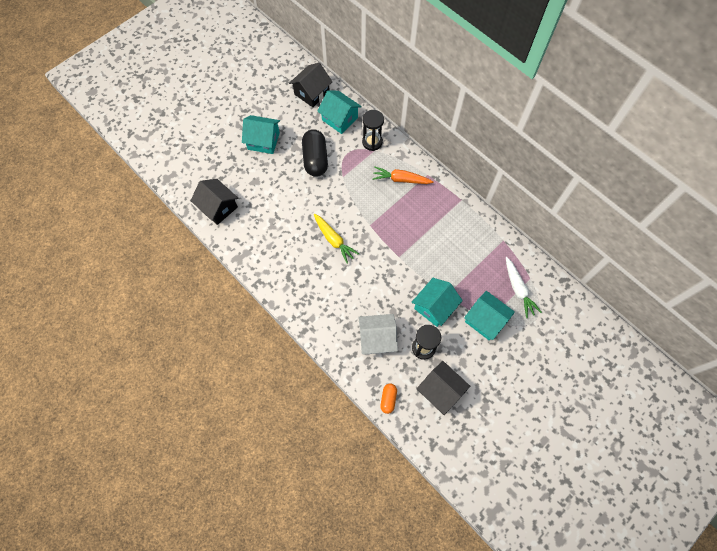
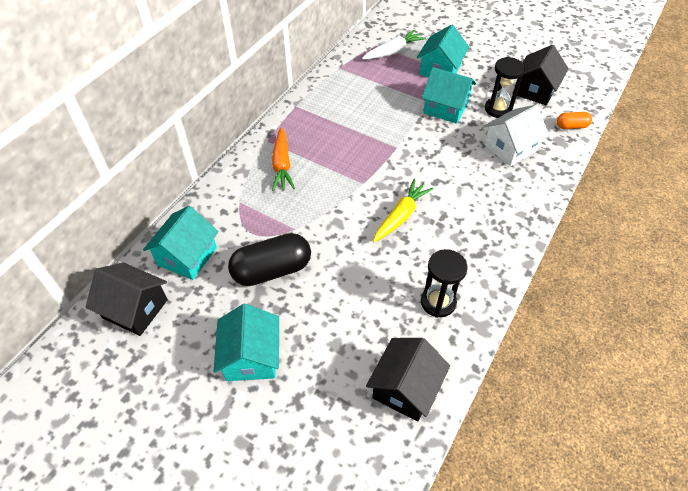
camera: 105 degrees left, 15 degrees down
white house [358,314,398,355] -> white house turned 75 degrees clockwise [484,104,549,166]
black hourglass [362,110,384,151] -> black hourglass moved to [421,249,468,318]

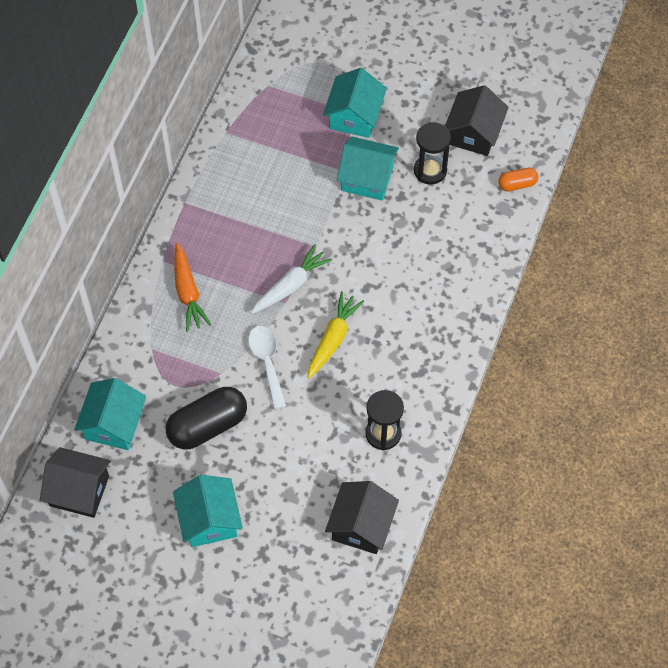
camera: 10 degrees left, 10 degrees up
white carrot [362,30,426,59] -> white carrot moved to [251,244,332,314]
white house [484,104,549,166] -> none
none -> white spoon [248,326,286,409]

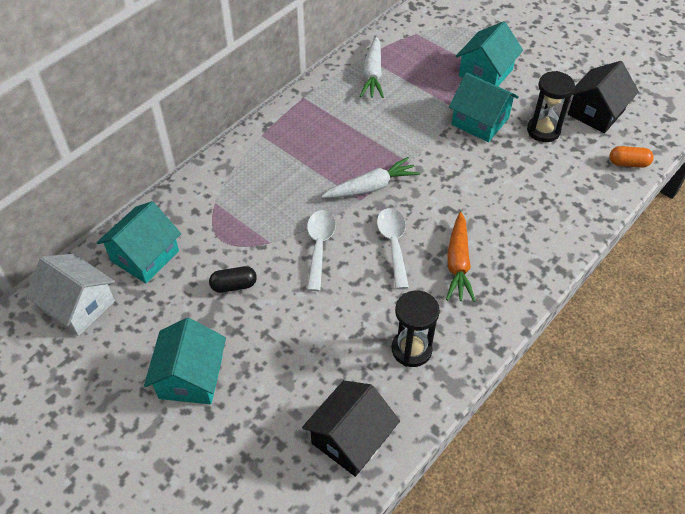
camera: 20 degrees right, 10 degrees down
black house [40,447,111,518] -> white house [25,254,115,336]
black capsule [166,387,247,450] -> black capsule [209,266,257,293], size x0.51
orange carrot [174,243,211,332] -> orange carrot moved to [446,212,475,302]
yellow carrot [307,291,364,378] -> white spoon [377,208,409,289]
none -> white carrot [360,36,384,98]

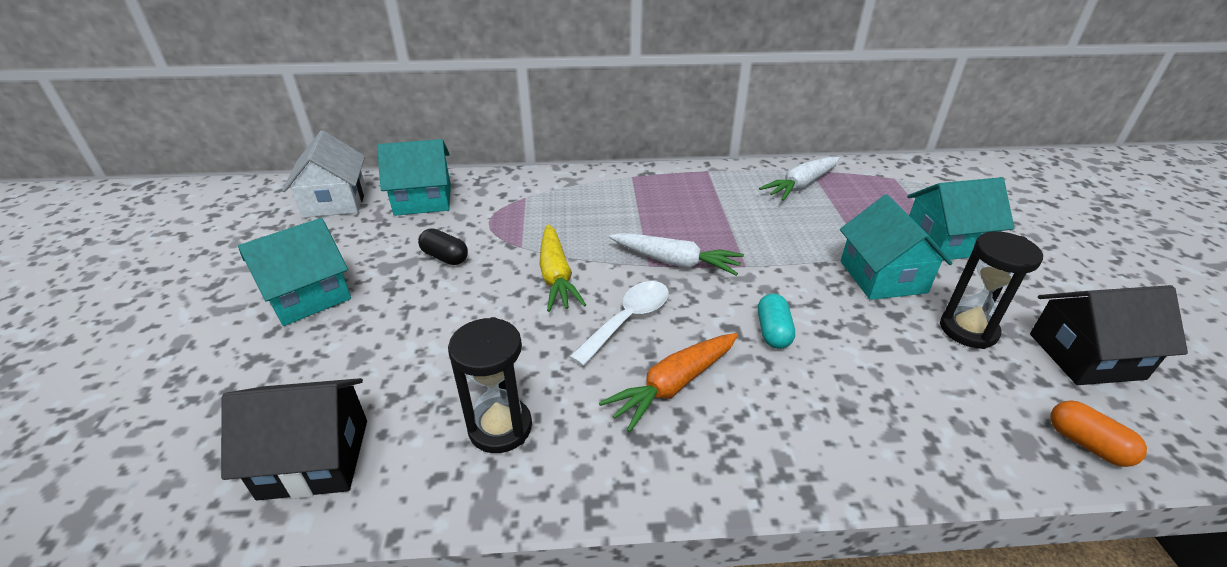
camera: 45 degrees right, 15 degrees down
white spoon [307,210,336,291] -> yellow carrot [539,224,586,312]
none -> turquoise capsule [758,294,795,349]

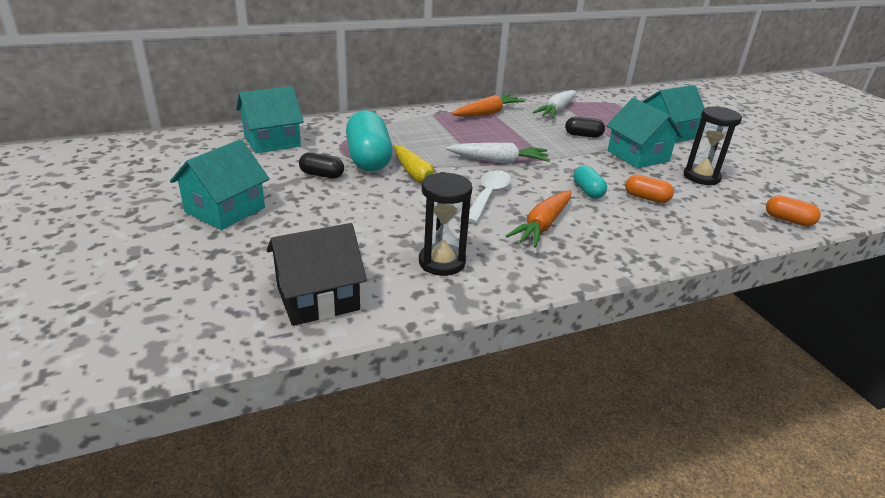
camera: 20 degrees left, 5 degrees down
white house [282,130,366,218] -> none
black house [1030,285,1188,385] -> none
none -> turquoise capsule [346,110,392,172]
none -> orange carrot [452,94,525,117]
none -> black capsule [565,117,605,138]
none -> orange capsule [625,174,674,203]

